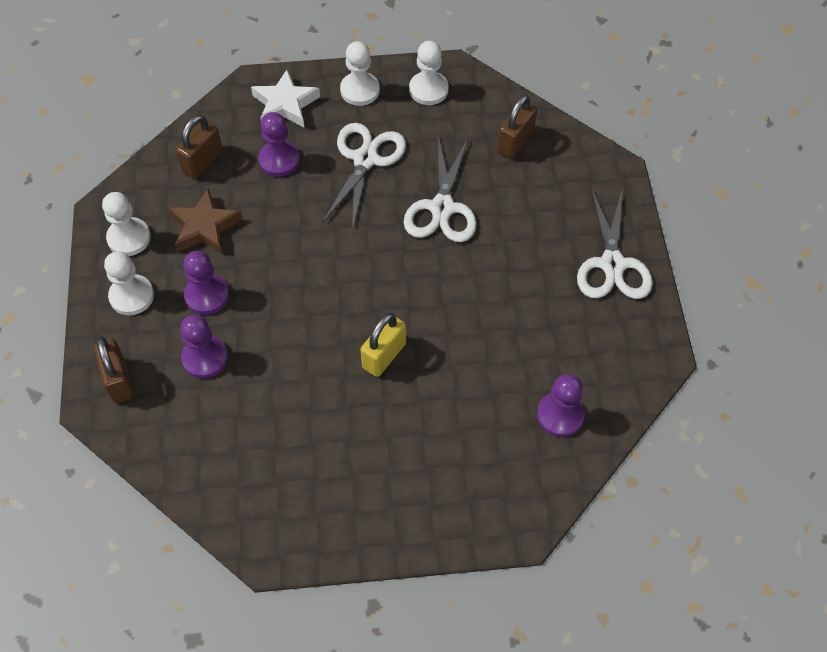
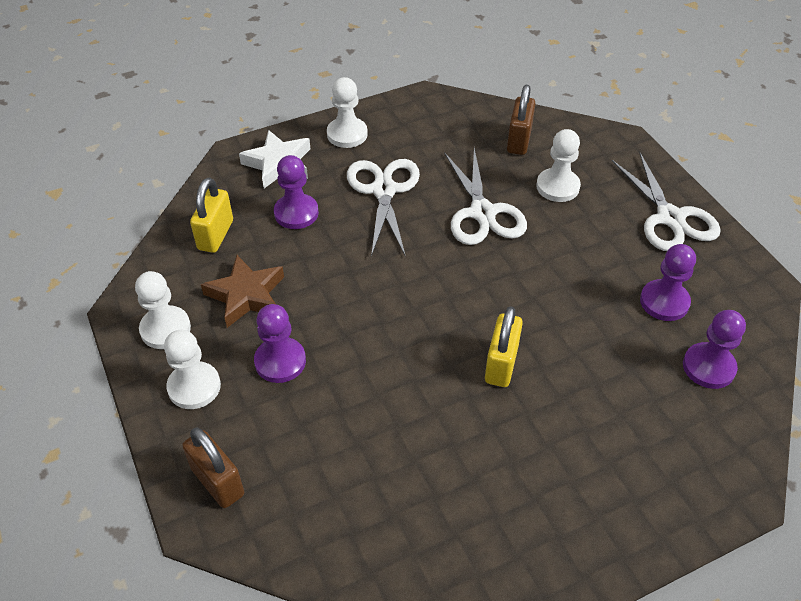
camera: 20 degrees left, 10 degrees down
brown padlock [176,115,223,179] -> yellow padlock [190,178,233,253]
purple pawn [180,315,228,379] -> purple pawn moved to [640,244,696,321]
white pawn [409,41,449,105] -> white pawn moved to [536,129,581,202]

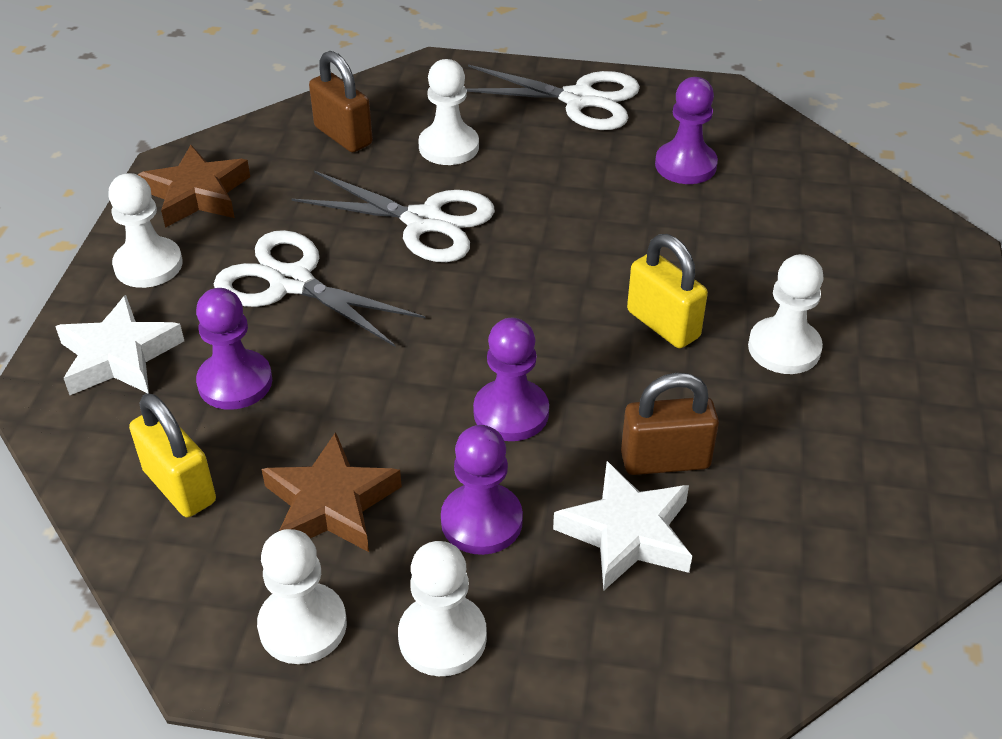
camera: 55 degrees left, 5 degrees down
brown padlock [182,428,244,508] -> brown padlock moved to [621,373,719,475]
purple pawn [683,310,746,389] -> purple pawn moved to [473,318,549,441]
none -> brown star [138,145,250,228]
none -> white star [553,461,692,590]
none -> white pawn [748,254,823,374]

